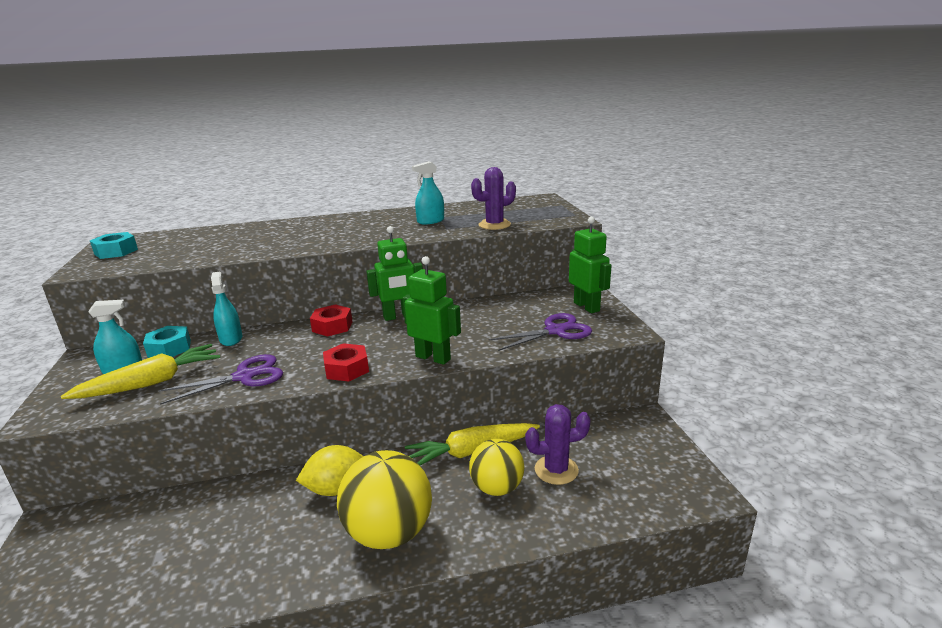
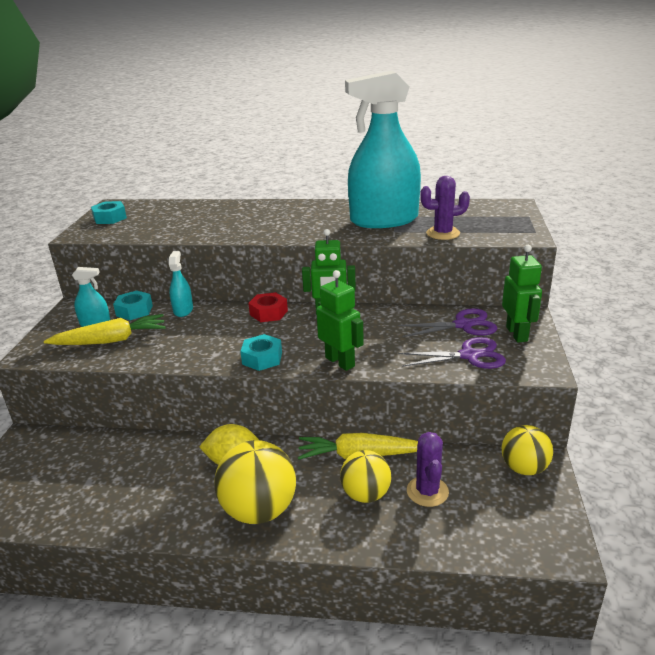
camera: 20 degrees right, 5 degrees up
purple scissors [158,354,283,405] -> purple scissors moved to [398,308,497,337]
red nut [323,343,369,382] -> turquoise nut [240,334,282,371]
turquoise spray bottle [412,161,444,224] -> turquoise spray bottle [345,71,421,228], size x2.39
purple cactus [525,404,591,485] -> purple cactus turned 75 degrees clockwise [407,432,449,507]
none -> yellow ball [502,425,553,475]

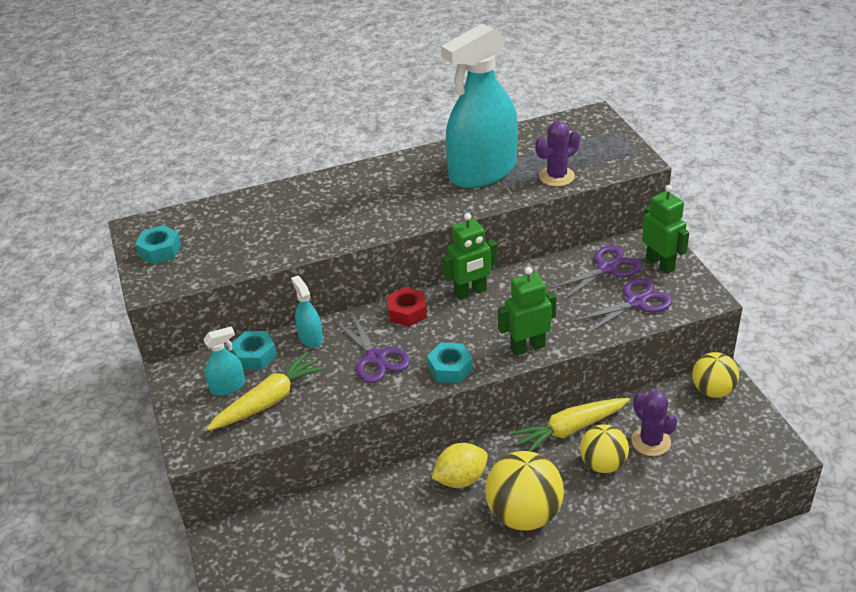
camera: 25 degrees left, 10 degrees up
green robot [316,270,364,371] -> green robot turned 45 degrees counterclockwise [498,267,556,356]
none -> purple scissors [335,312,410,383]

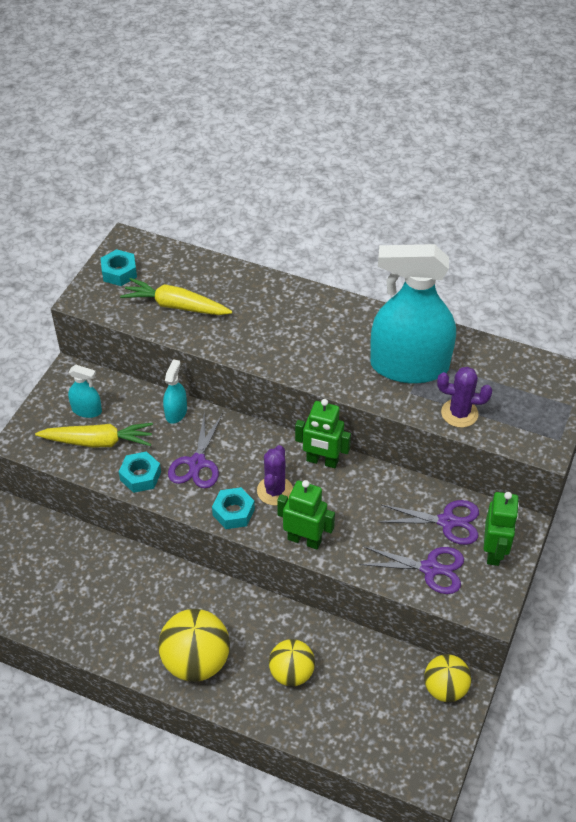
camera: 40 degrees right, 10 degrees up
turquoise nut [232,331,277,370] -> turquoise nut moved to [119,451,161,493]
red nut [387,287,427,327] -> none
yellow lemon [432,443,488,488] -> none
yellow carrot [511,398,629,452] -> yellow carrot moved to [120,278,232,315]
purple cactus [631,390,677,456] -> purple cactus moved to [257,445,293,506]

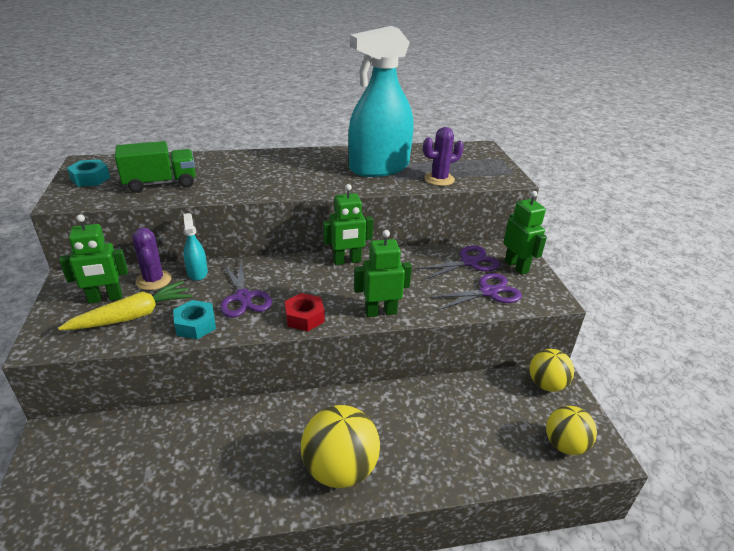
camera: 35 degrees left, 15 degrees down
turquoise spray bottle [68,365,102,418] -> green robot [59,214,128,304]
yellow carrot [120,278,232,315] -> green truck [115,141,196,193]
turquoise nut [212,487,255,529] -> red nut [285,293,325,331]
purple cactus [257,445,293,506] -> purple cactus moved to [132,228,172,290]
yellow ball [269,639,315,686] -> yellow ball moved to [546,406,597,455]

